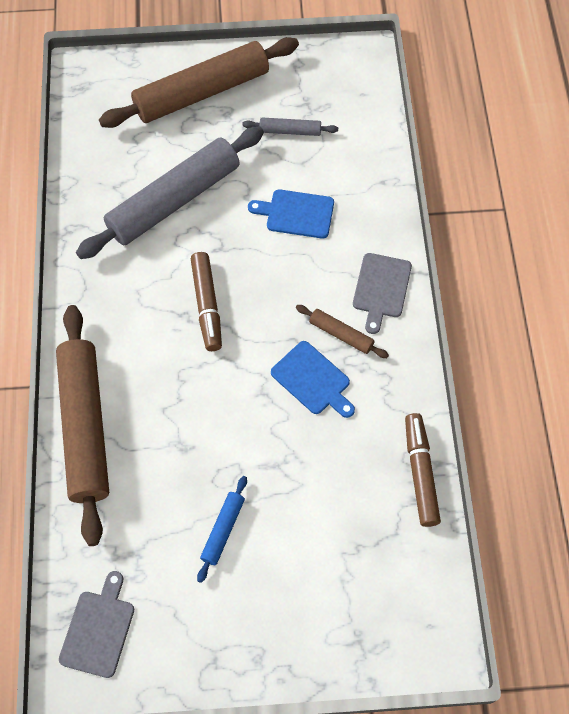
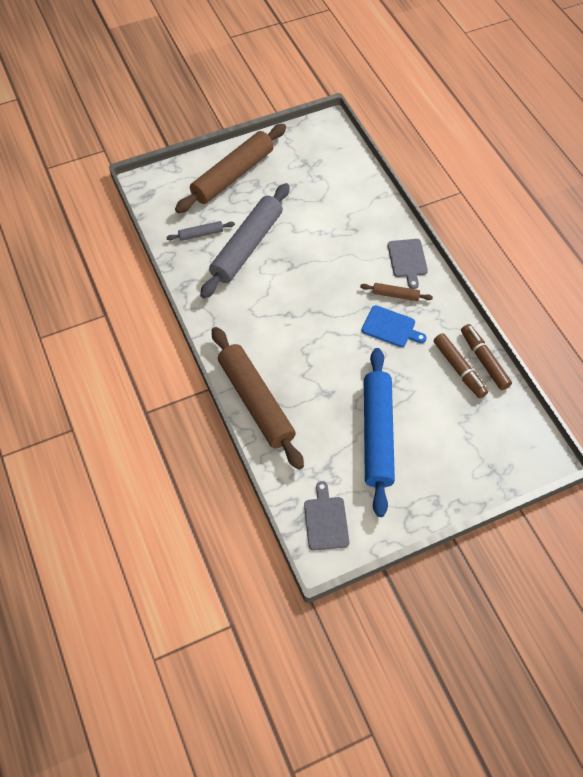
camera: 20 degrees left, 5 degrees down
brown marker [191,252,222,351] -> brown marker moved to [434,333,488,398]
blue rolling pin [197,476,247,583] -> blue rolling pin [364,348,395,517], size x2.30
grey rolling pin [242,118,338,136] -> grey rolling pin moved to [166,221,235,241]
blue cutting board [248,189,334,239] -> none

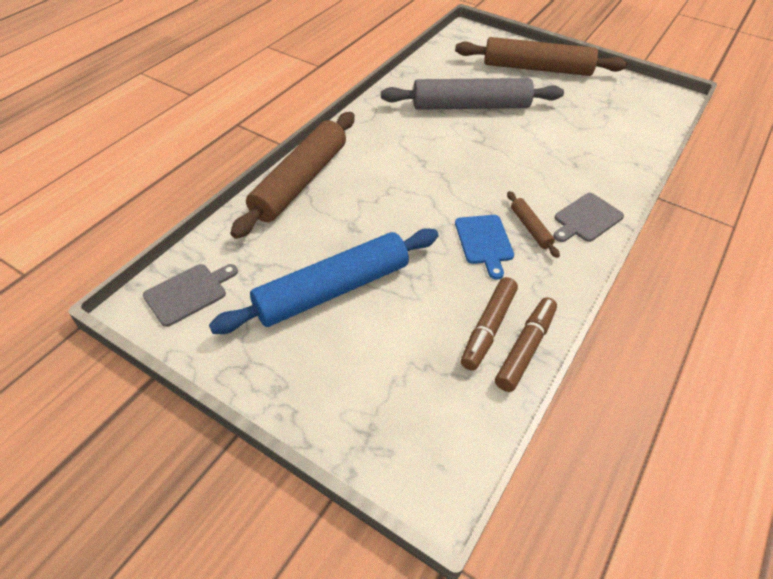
camera: 55 degrees right, 10 degrees down
grey rolling pin [166,221,235,241] -> none

